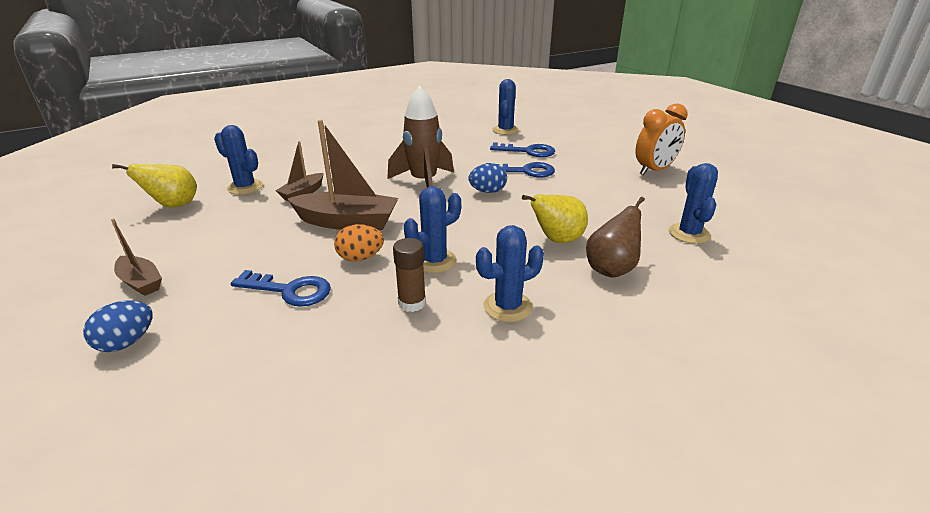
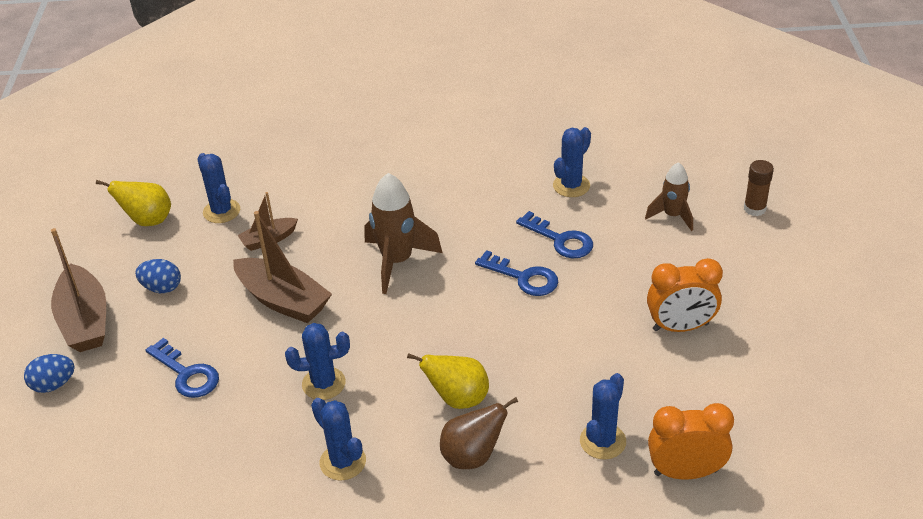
camera: 30 degrees right, 10 degrees up
brown boat [111,218,162,296] -> brown boat [51,228,106,352], size x1.79
orange egg [334,224,384,261] -> none
brown glue stick [393,238,426,312] -> brown glue stick moved to [744,160,774,216]
blue egg [469,163,507,193] -> blue egg moved to [135,259,181,293]
blue cactus [476,225,544,322] -> blue cactus turned 45 degrees clockwise [311,398,366,481]
none -> brown rocket [645,162,693,231]
none -> orange clock [648,403,734,479]

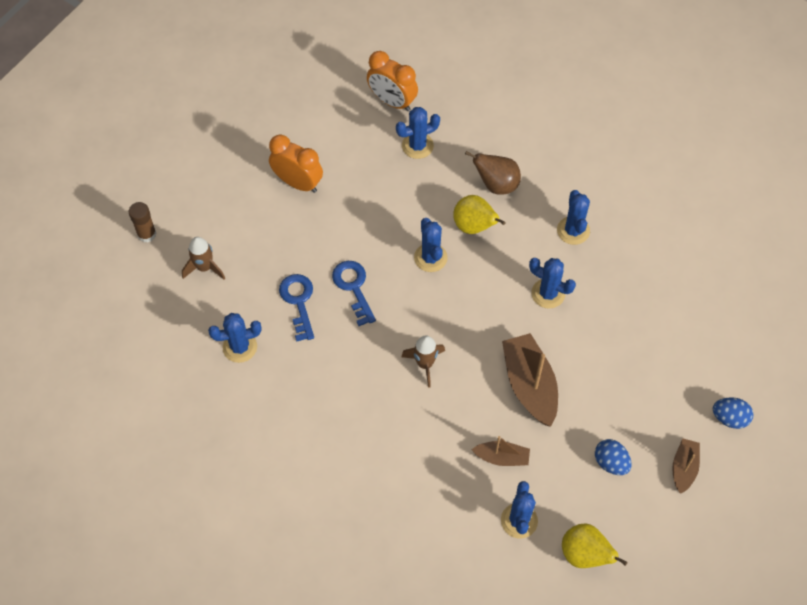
camera: 145 degrees left, 20 degrees up
brown boat [51,228,106,352] -> brown boat [672,438,700,494], size x0.56
blue key [145,338,219,398] -> none
brown rocket [365,173,442,294] -> brown rocket [401,336,445,388], size x0.62
none -> blue cactus [414,218,448,272]

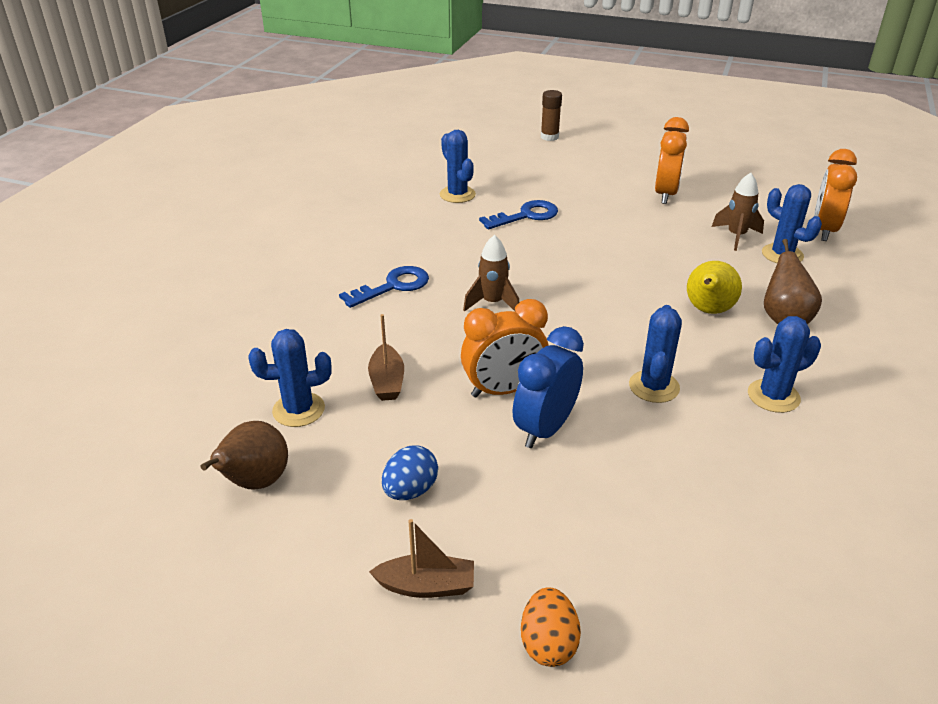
camera: 75 degrees right, 25 degrees down
brown rocket [182,237,225,280] -> brown rocket moved to [712,173,764,251]
blue key [332,261,376,326] -> blue key moved to [339,266,429,308]
blue cactus [414,218,448,272] -> none
brown boat [502,333,558,427] -> orange clock [461,299,549,398]
yellow pear [562,523,628,568] -> brown pear [201,421,288,490]
blue egg [713,397,753,429] -> orange egg [521,587,581,667]
none -> blue clock [513,326,584,448]

